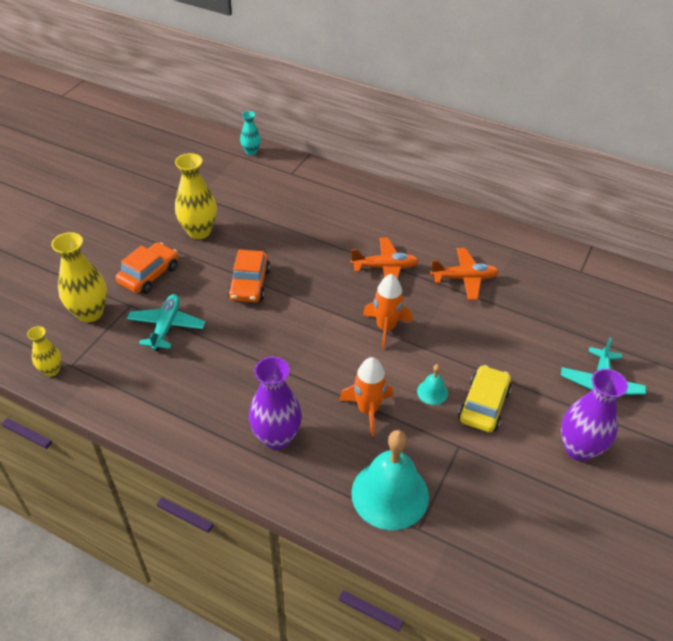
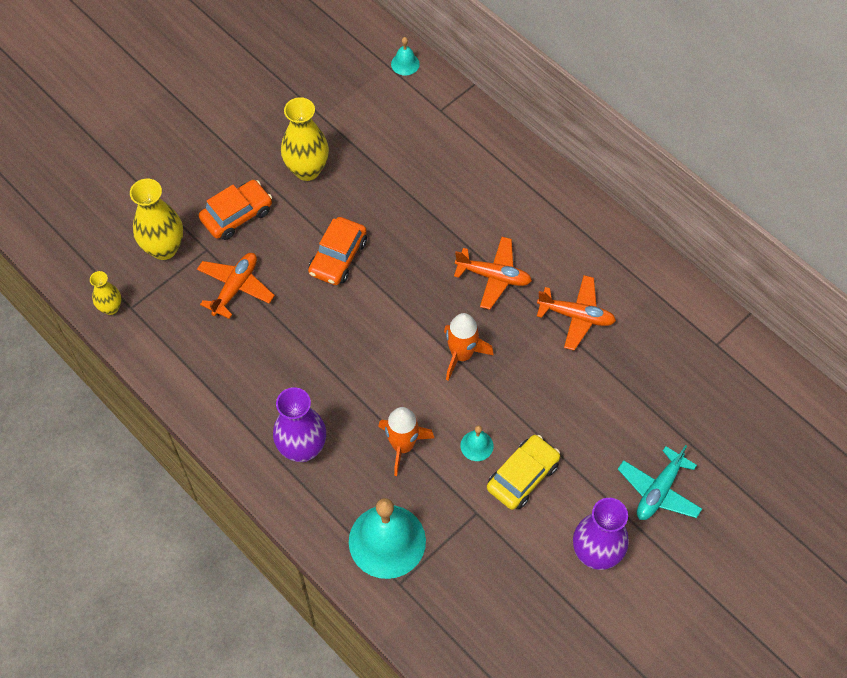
camera: 20 degrees right, 15 degrees up
turquoise plane [127,294,205,351] -> orange plane [197,253,275,319]
turquoise vase [240,111,261,156] -> turquoise bell [391,37,420,76]

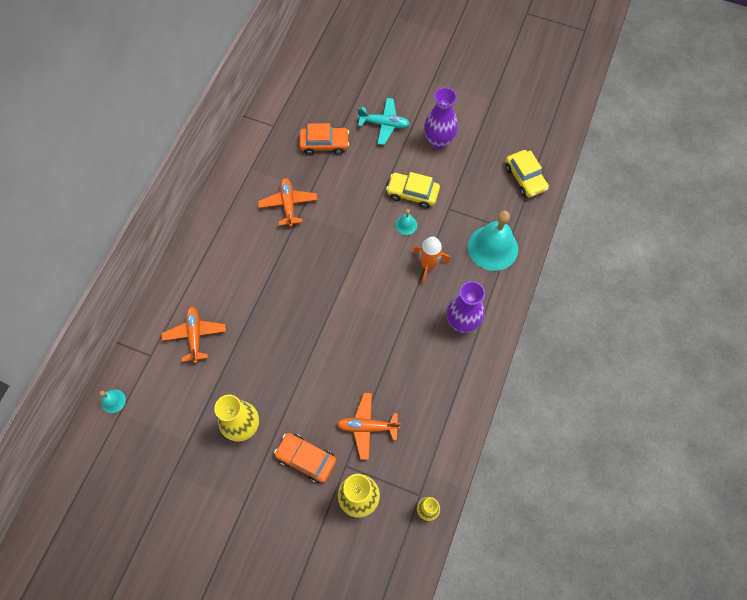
camera: 115 degrees left, 5 degrees up
orange car [308,217,367,285] -> orange car moved to [299,123,349,155]
orange rocket [444,313,494,381] -> none
orange plane [454,237,532,310] -> orange plane moved to [161,306,226,363]
none -> yellow car [505,150,549,198]

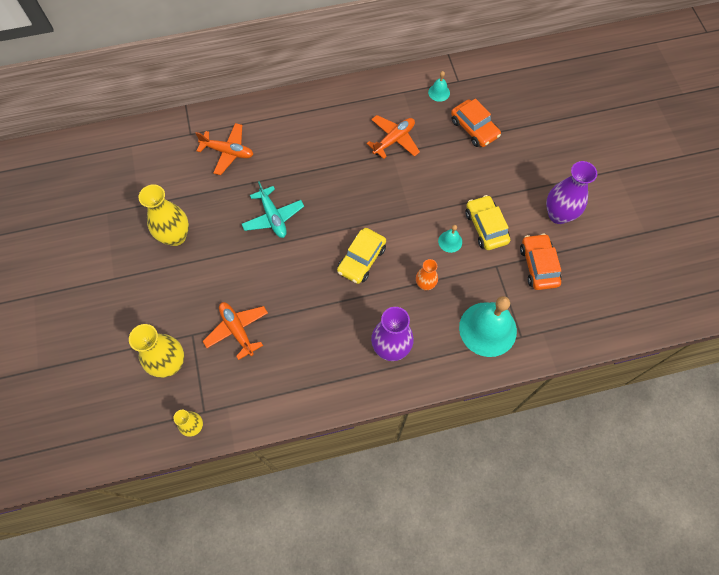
camera: 55 degrees right, 0 degrees up
turquoise bell [99,389,126,413] -> turquoise bell moved to [428,71,450,102]
orange plane [161,306,226,363] -> orange plane turned 60 degrees clockwise [195,123,254,175]
orange car [274,433,336,483] -> orange car moved to [520,233,561,290]
turquoise plane [357,98,410,145] -> turquoise plane moved to [242,181,304,238]
orange rocket [413,237,450,285] -> orange vase [416,259,438,290]
yellow car [505,150,549,198] -> yellow car moved to [337,228,386,284]

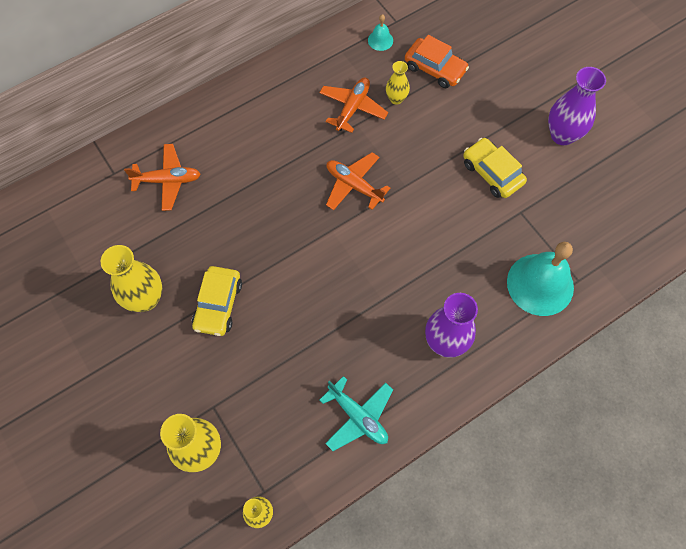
camera: 20 degrees left, 0 degrees up
orange plane [203,302,268,360] -> orange plane moved to [326,152,390,210]
turquoise plane [242,181,304,238] -> turquoise plane moved to [320,376,393,451]
yellow car [337,228,386,284] -> yellow car moved to [192,266,242,336]
orange vase [416,259,438,290] -> none
turquoise bell [438,225,462,253] -> none
orange car [520,233,561,290] -> none
none -> yellow vase [386,61,410,105]

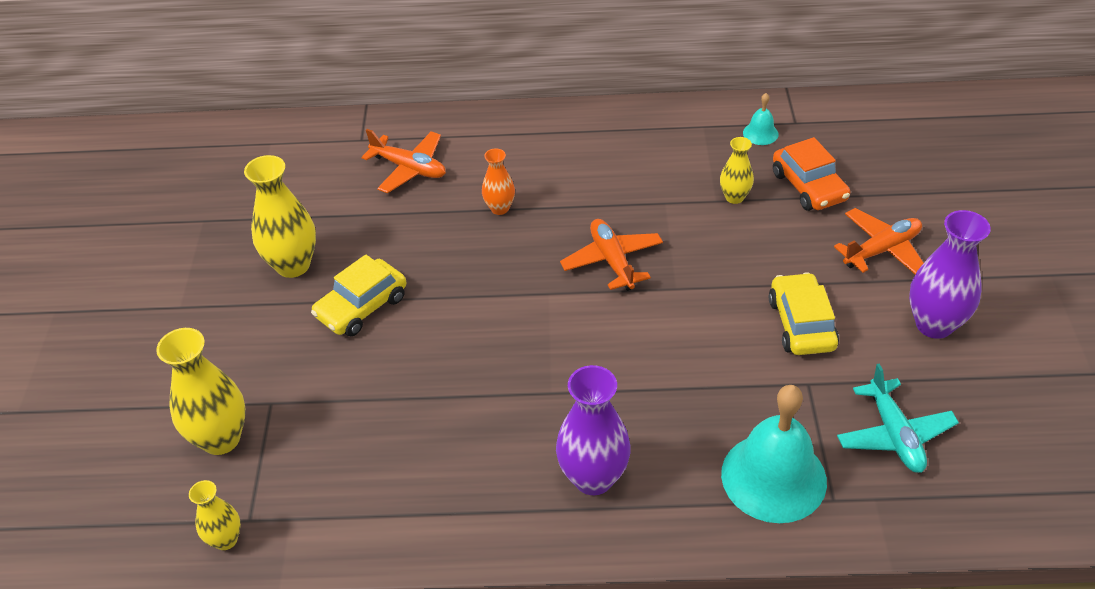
camera: 35 degrees right, 20 degrees down
orange plane [319,78,388,133] -> orange plane moved to [834,208,923,274]
turquoise plane [320,376,393,451] -> turquoise plane moved to [837,364,959,473]
none -> orange vase [482,148,515,215]

